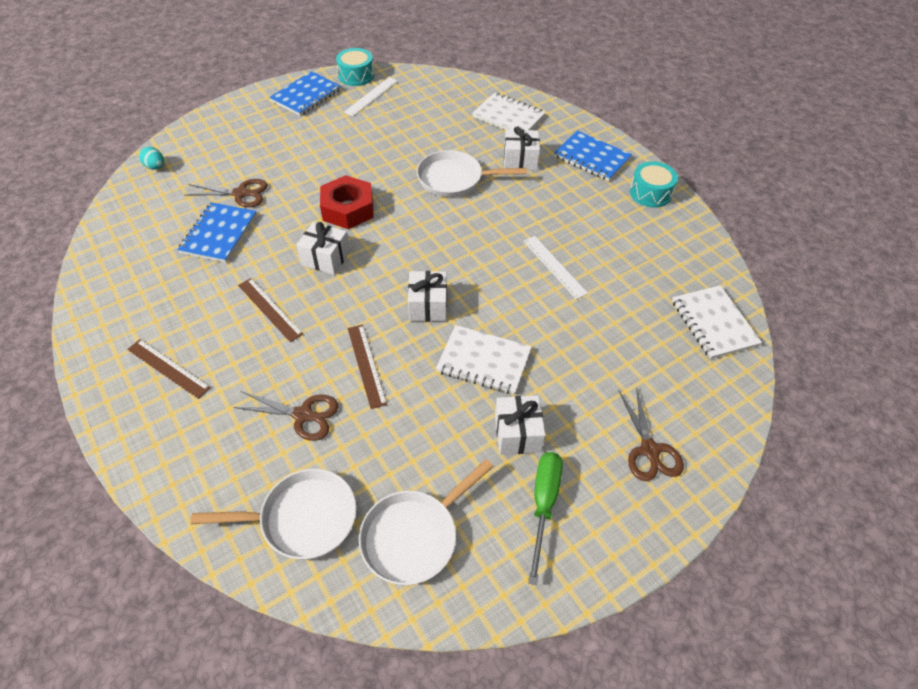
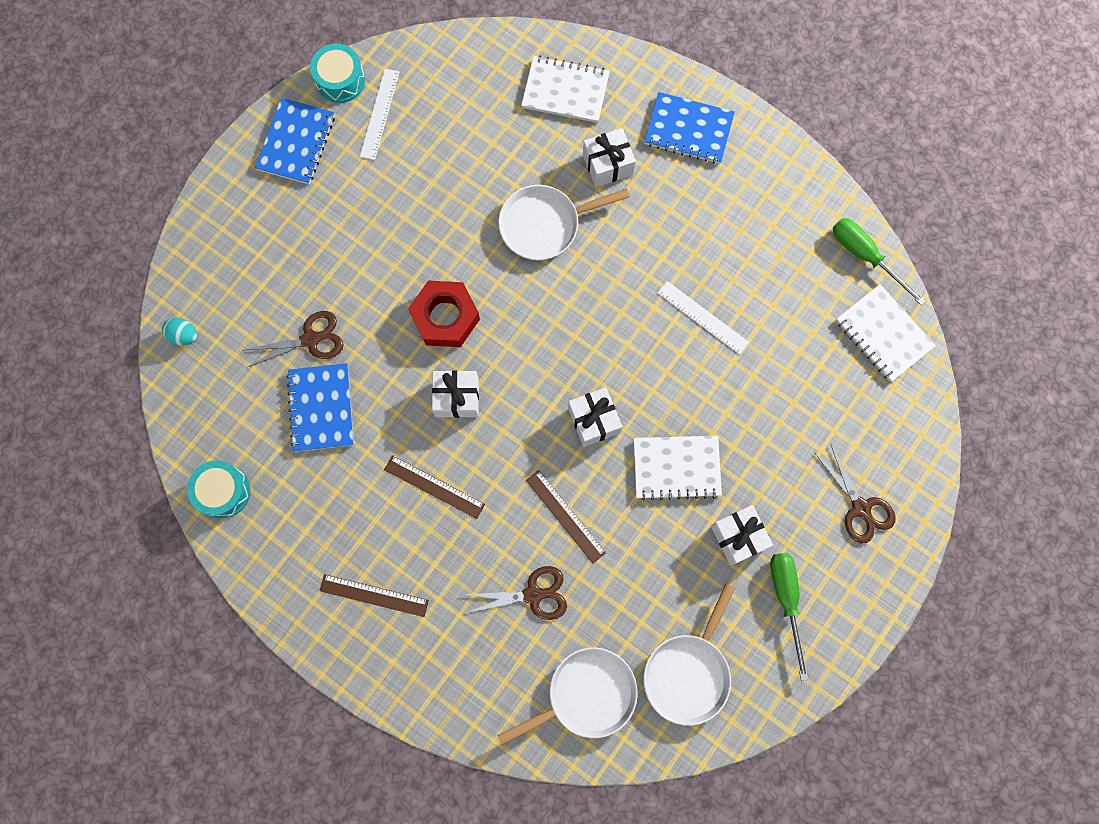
camera: 20 degrees left, 25 degrees up
turquoise drum [630,161,678,208] -> turquoise drum moved to [187,461,251,518]
none -> green screwdriver [833,218,926,306]

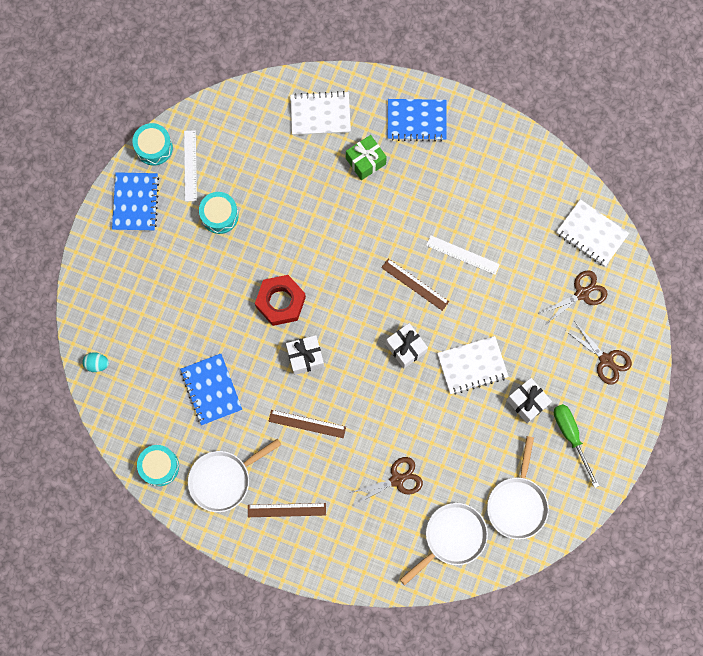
camera: 15 degrees left, 0 degrees up
brown scissors [245,311,344,367] -> brown scissors moved to [538,270,608,324]
white pan [498,185,629,260] -> white pan moved to [188,439,281,512]
brown ruler [526,470,606,563] -> brown ruler moved to [381,259,449,311]
white gift [583,128,636,187] -> green gift [346,135,387,180]
green screwdriver [833,218,926,306] -> none
none -> turquoise drum [199,192,239,234]

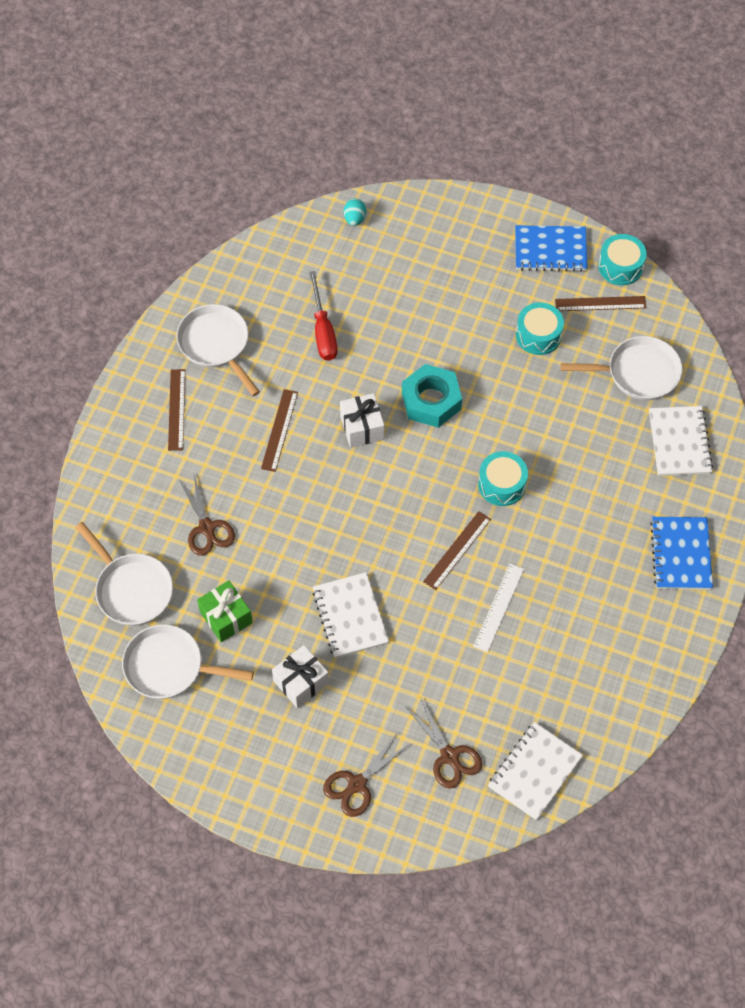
camera: 90 degrees right, 15 degrees down
turquoise drum [137,445,179,486] -> turquoise drum moved to [478,451,528,506]
blue notebook [180,354,242,425] -> red screwdriver [309,271,337,361]
white ruler [184,130,197,201] -> brown ruler [555,296,646,311]
red nut [255,275,306,326] -> turquoise nut [402,364,462,428]
green gift [346,135,387,180] -> green gift moved to [197,580,253,642]
white gift [386,323,428,368] -> none
green screwdriver [554,404,599,488] -> none
none -> white pan [560,336,683,400]

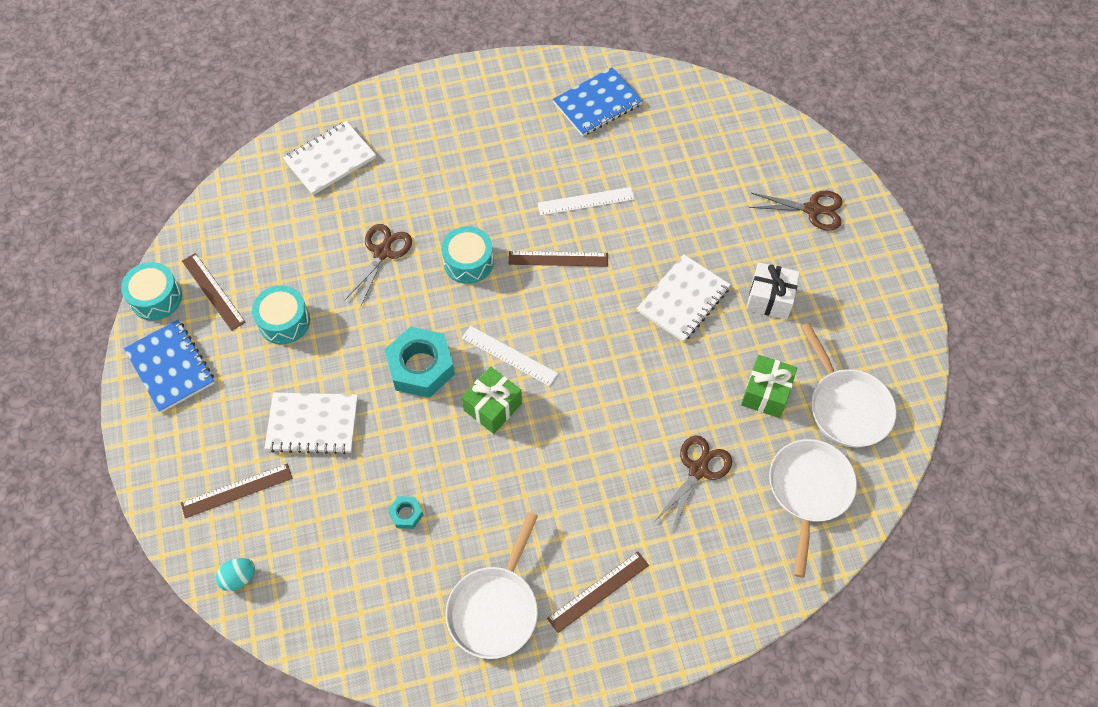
camera: 125 degrees left, 0 degrees up
brown ruler [261,389,298,472] -> brown ruler moved to [181,463,293,518]
red screwdriver [309,271,337,361] -> turquoise nut [388,496,423,529]
white gift [340,393,384,448] -> green gift [462,366,522,434]
brown scissors [406,697,482,789] -> brown scissors moved to [345,224,412,306]
white notebook [488,722,583,820] -> white notebook moved to [265,393,358,454]
white pan [560,336,683,400] -> none
blue notebook [650,517,713,589] -> blue notebook moved to [553,67,643,136]
none -> white ruler [462,326,558,386]

